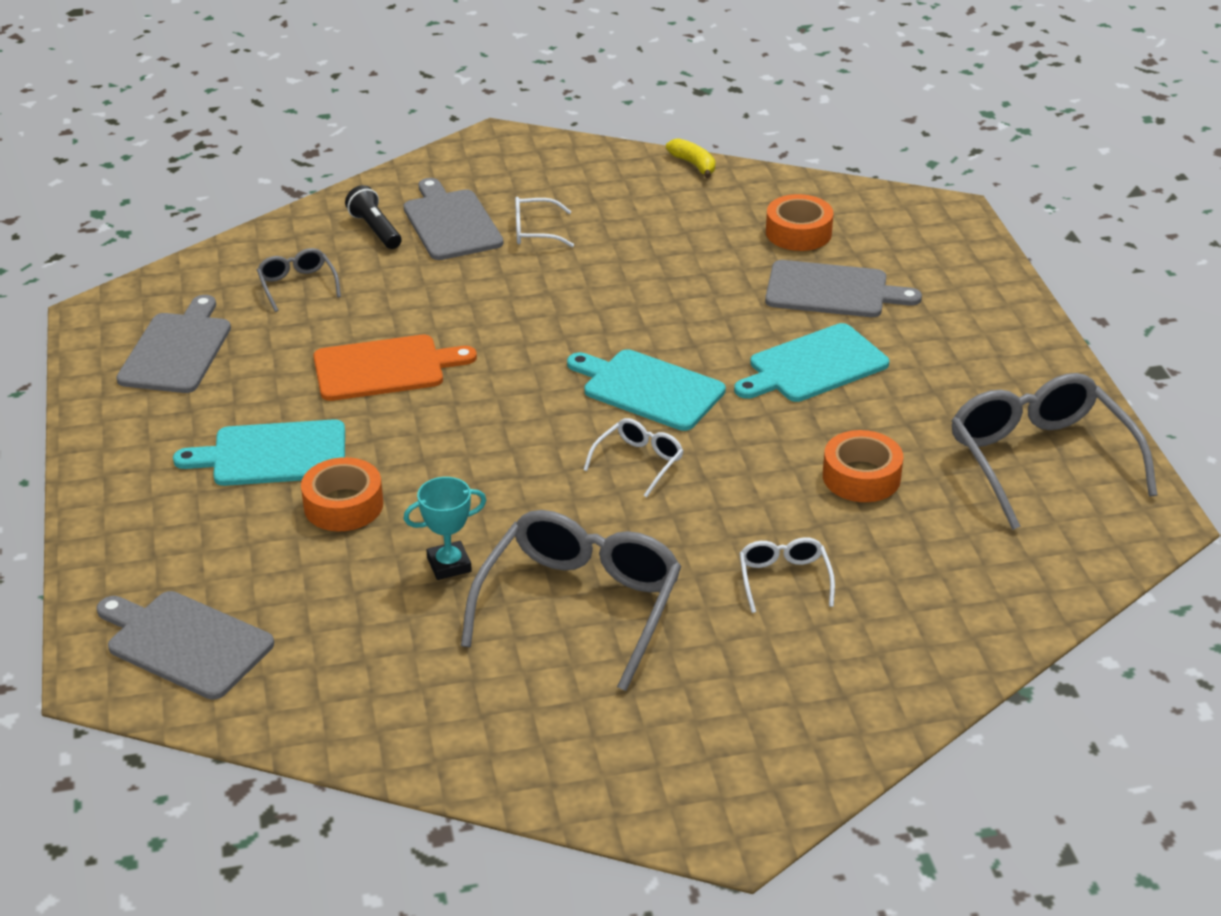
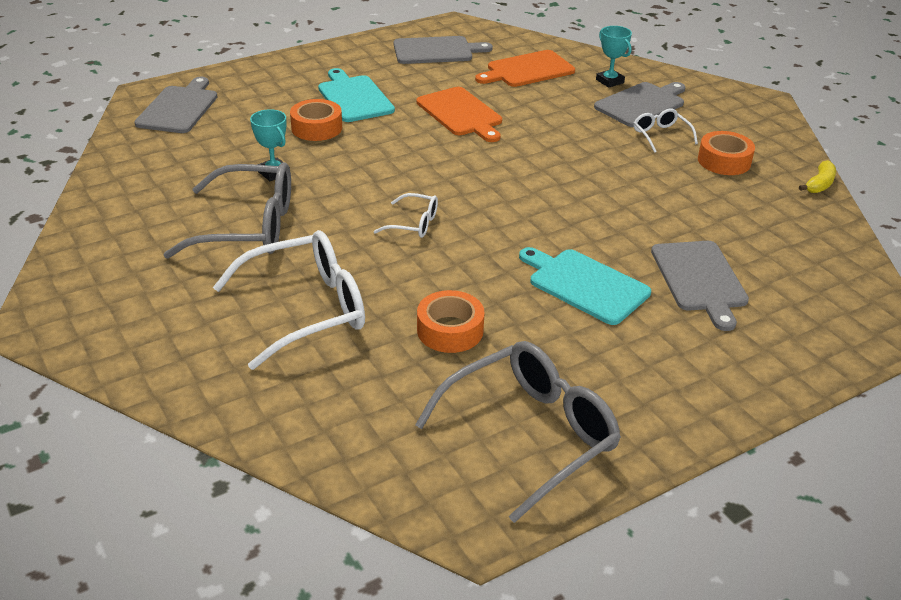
camera: 70 degrees right, 0 degrees up
grey glasses [257,248,341,312] -> orange cutting board [475,50,575,87]
black flashlight [345,185,402,249] -> turquoise trophy [596,26,632,88]
turquoise cutting board [567,349,726,431] -> none
white glasses [740,537,835,613] -> white glasses [213,230,365,370], size x2.08
orange tape [766,194,833,251] -> orange tape moved to [698,131,755,175]

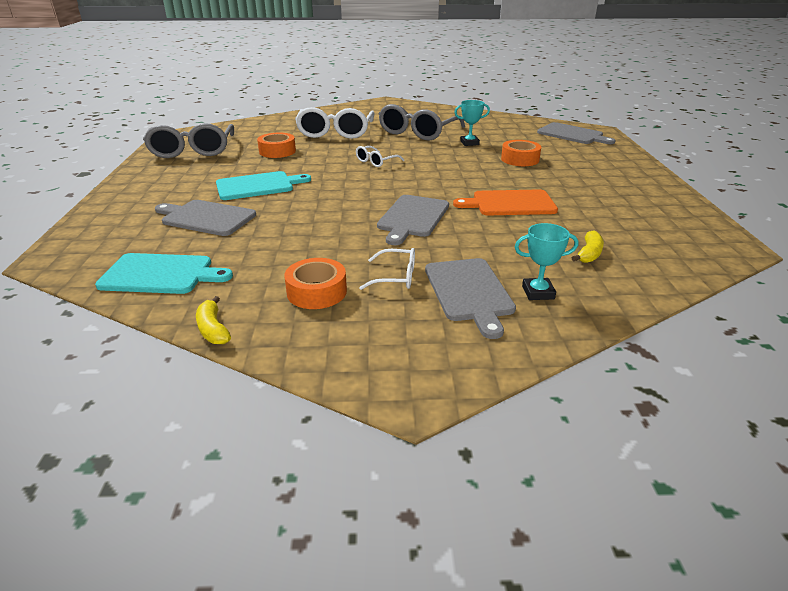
camera: 120 degrees right, 5 degrees down
turquoise cutting board [318,68,395,122] -> turquoise cutting board moved to [95,253,233,294]
grey cutting board [394,36,493,64] -> grey cutting board moved to [377,195,449,245]
orange cutting board [475,50,575,87] -> yellow banana [572,230,604,263]

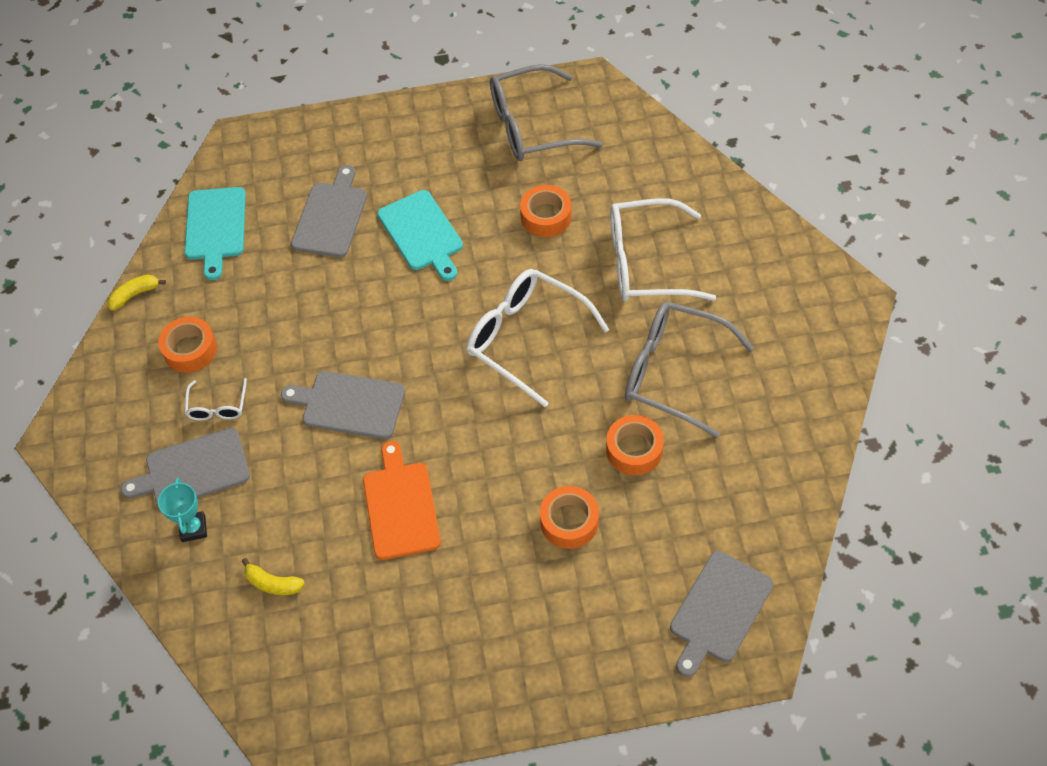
camera: 85 degrees right, 25 degrees up
white glasses [356,146,404,167] -> white glasses [467,269,609,407], size x2.08
turquoise trophy [454,100,490,146] -> orange tape [606,415,664,475]

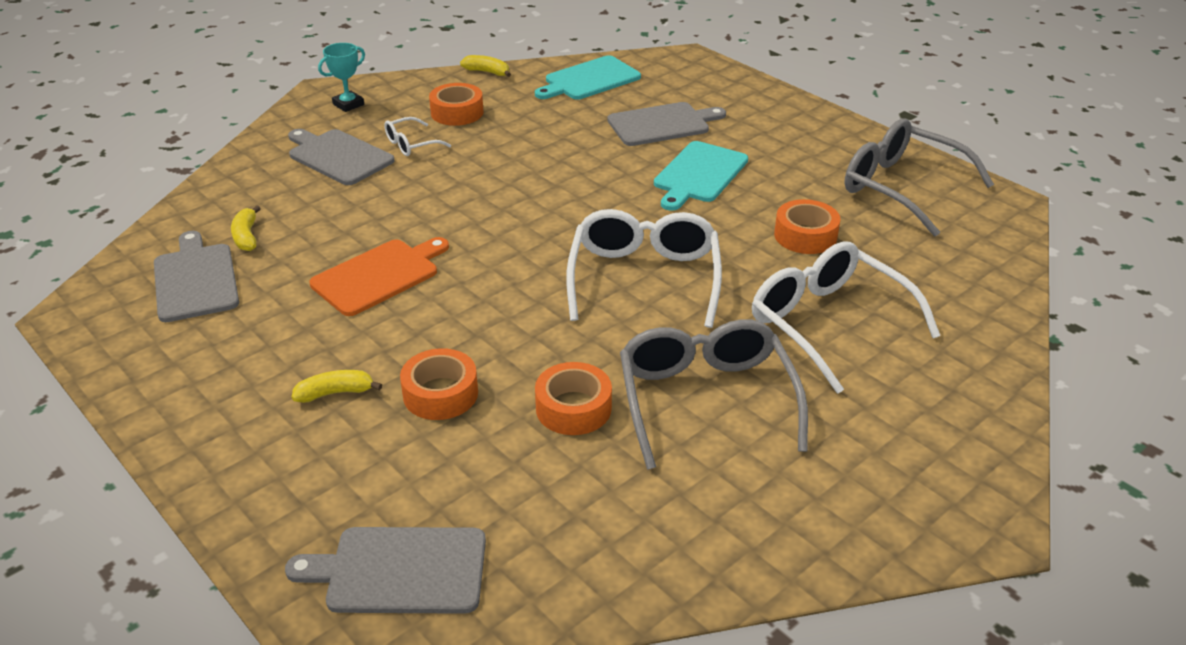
camera: 55 degrees right, 20 degrees down
turquoise trophy [158,478,207,542] -> turquoise trophy moved to [318,43,365,112]
grey cutting board [281,371,405,439] -> grey cutting board moved to [154,231,239,322]
none -> yellow banana [292,370,382,403]

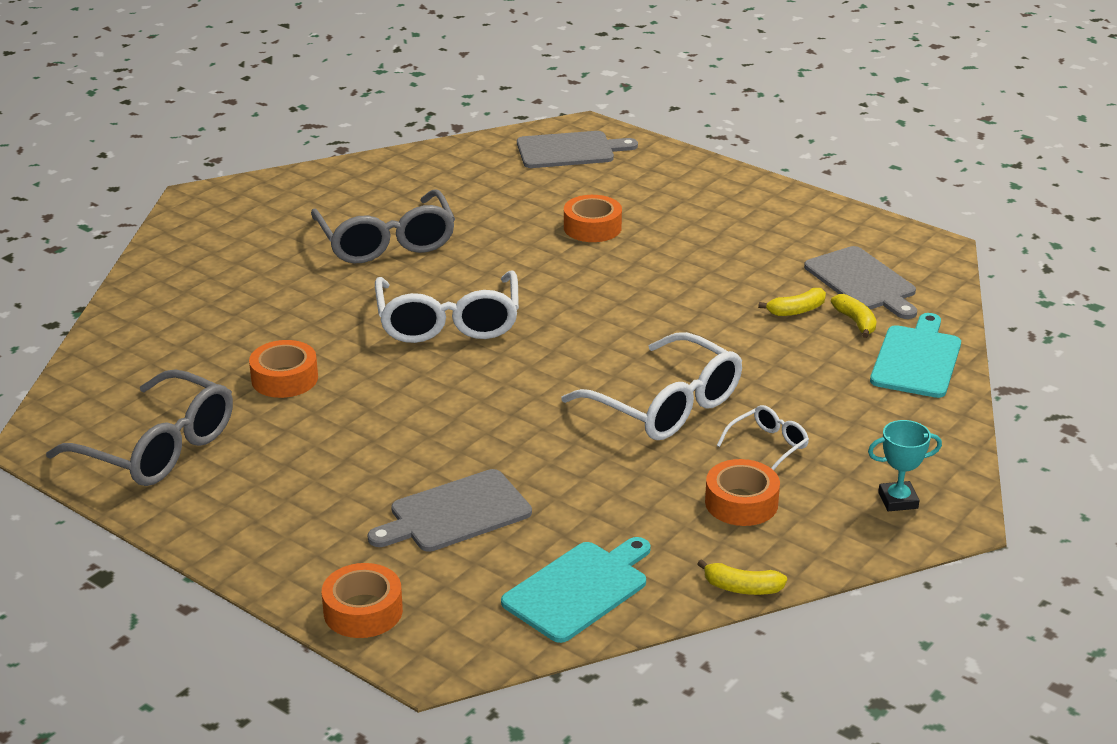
camera: 170 degrees right, 5 degrees down
grey cutting board [288,129,395,185] -> none
yellow banana [292,370,382,403] -> yellow banana moved to [758,288,826,316]
orange cutting board [309,237,449,316] -> none
turquoise trophy [318,43,365,112] -> turquoise trophy turned 45 degrees clockwise [868,420,942,511]
orange tape [535,362,612,435] -> orange tape moved to [322,563,403,638]
turquoise cutting board [654,141,748,211] -> turquoise cutting board moved to [870,313,961,398]
white glasses [752,241,940,394] -> white glasses moved to [561,332,742,440]

